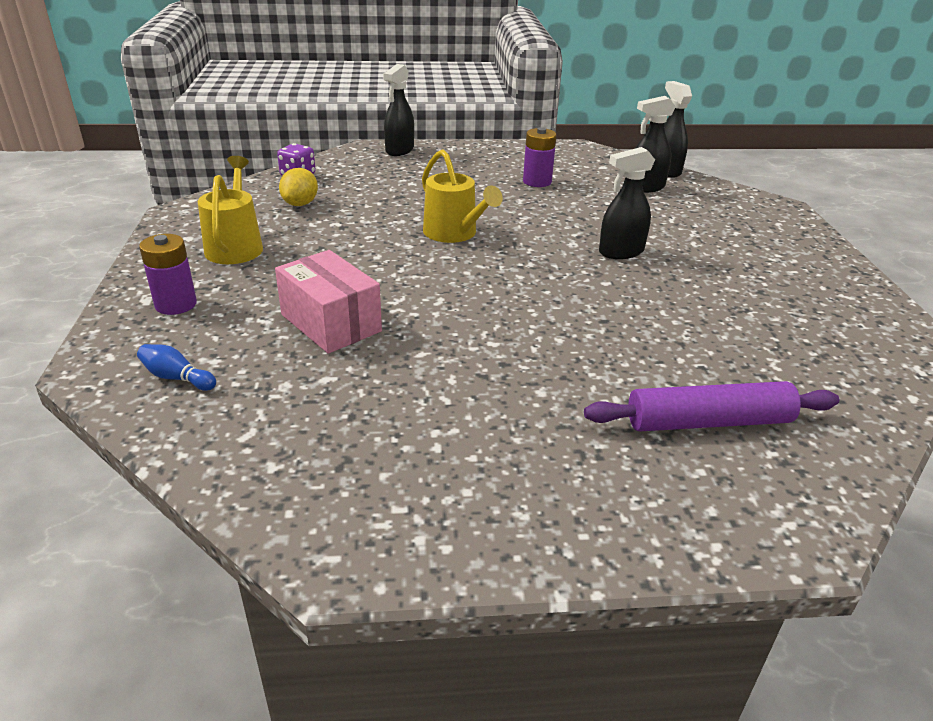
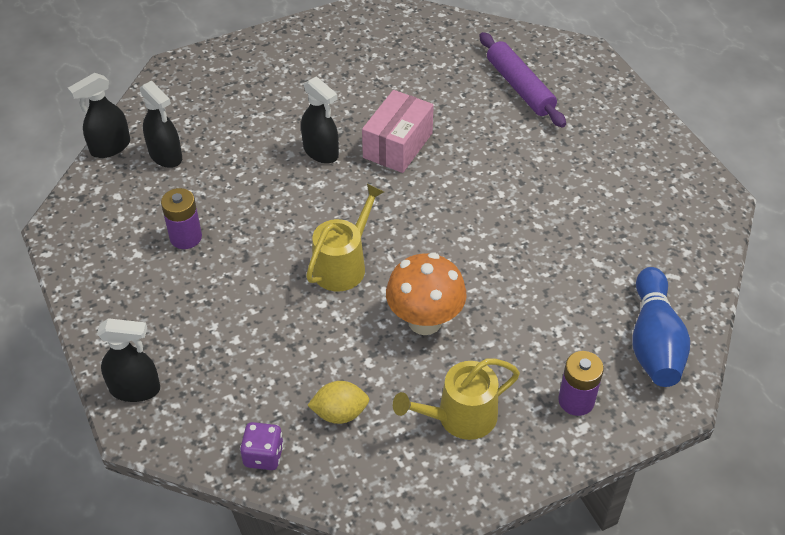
camera: 110 degrees left, 15 degrees up
blue bowling pin [137,344,216,391] -> blue bowling pin [632,267,690,387], size x2.22
pink box [275,250,382,354] -> pink box moved to [362,90,434,173]
none -> orange mushroom [386,253,467,335]

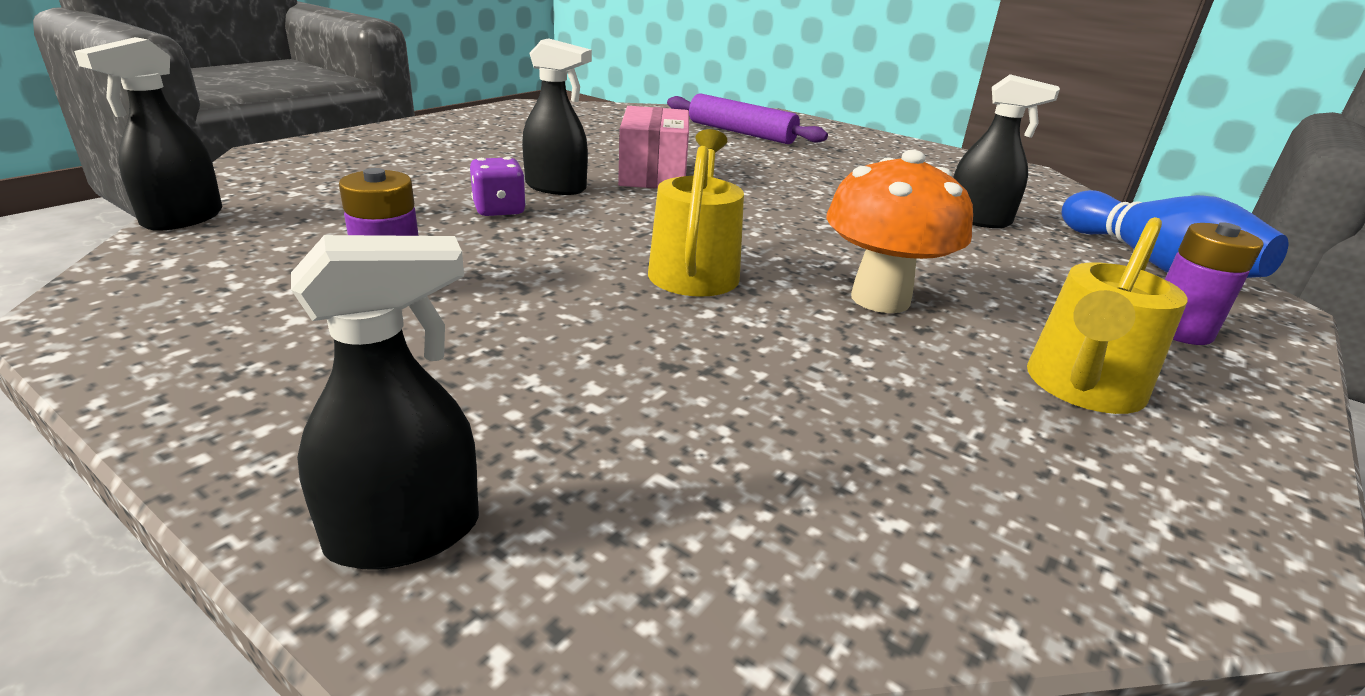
camera: 30 degrees left, 20 degrees down
black spray bottle [140,81,182,168] -> black spray bottle moved to [953,74,1060,228]
purple dice [240,422,284,470] -> purple dice moved to [470,157,526,216]
yellow lemon [307,381,369,424] -> none

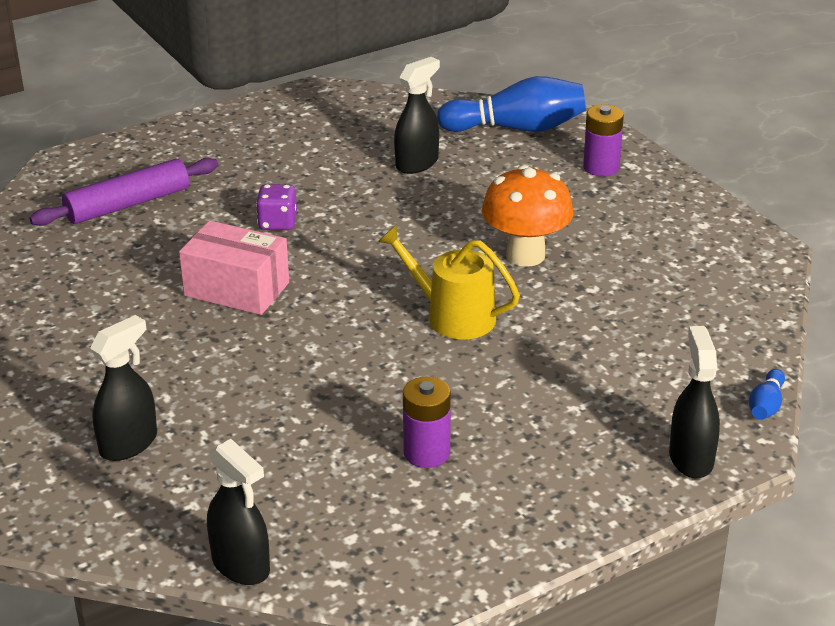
camera: 65 degrees left, 5 degrees up
purple dice [470,157,526,216] -> purple dice moved to [256,184,297,230]
black spray bottle [522,38,592,195] -> black spray bottle moved to [90,315,157,461]
yellow watering can [1027,217,1188,414] -> none
none -> blue bowling pin [749,369,785,420]

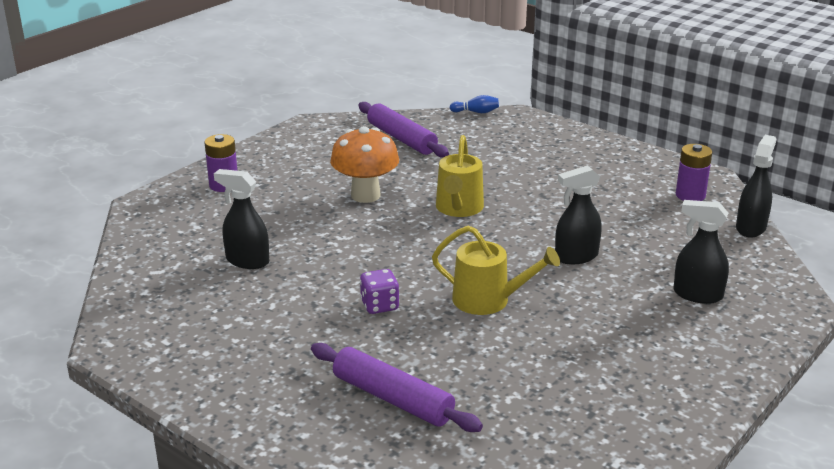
camera: 110 degrees left, 5 degrees down
pink box [179,221,289,315] -> yellow watering can [432,226,560,315]
purple battery [403,377,451,468] -> purple battery moved to [676,144,712,201]
blue bowling pin [437,76,586,132] -> none
black spray bottle [669,326,720,479] -> black spray bottle moved to [555,165,602,264]
none -> purple rolling pin [358,102,449,158]

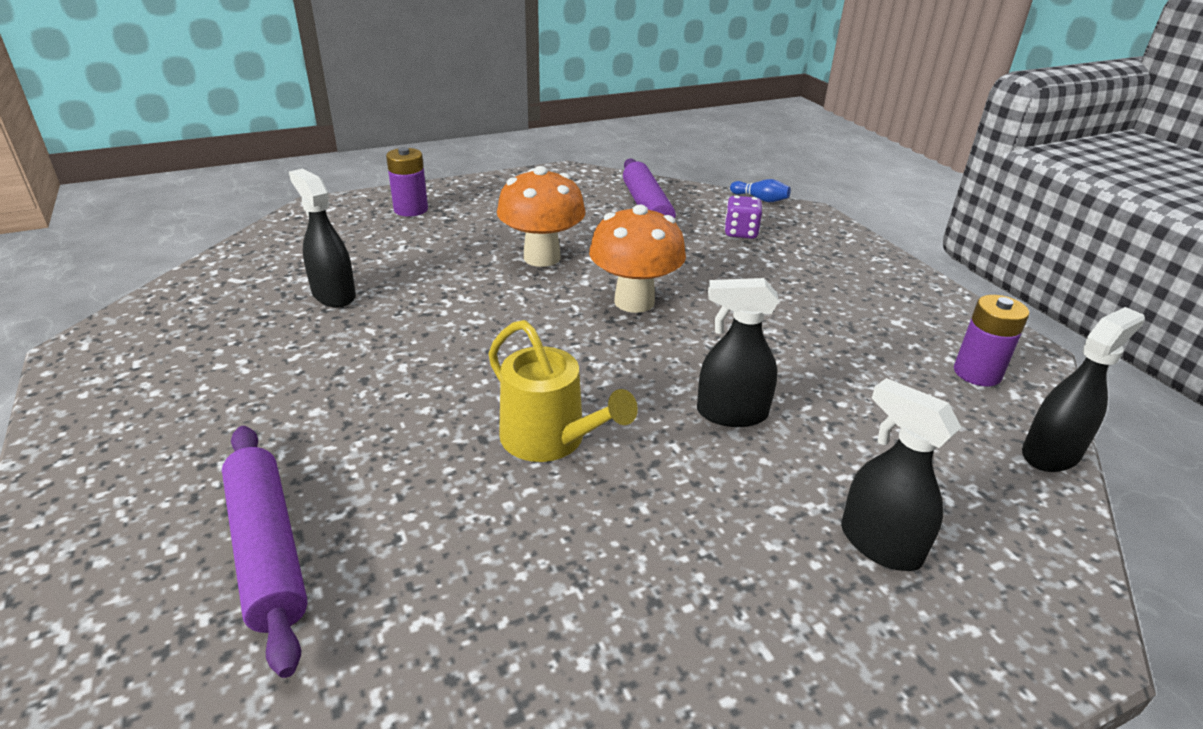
camera: 25 degrees right, 5 degrees up
purple dice [360,269,400,314] -> purple dice moved to [724,196,762,239]
yellow watering can [436,135,484,217] -> orange mushroom [589,204,686,313]

